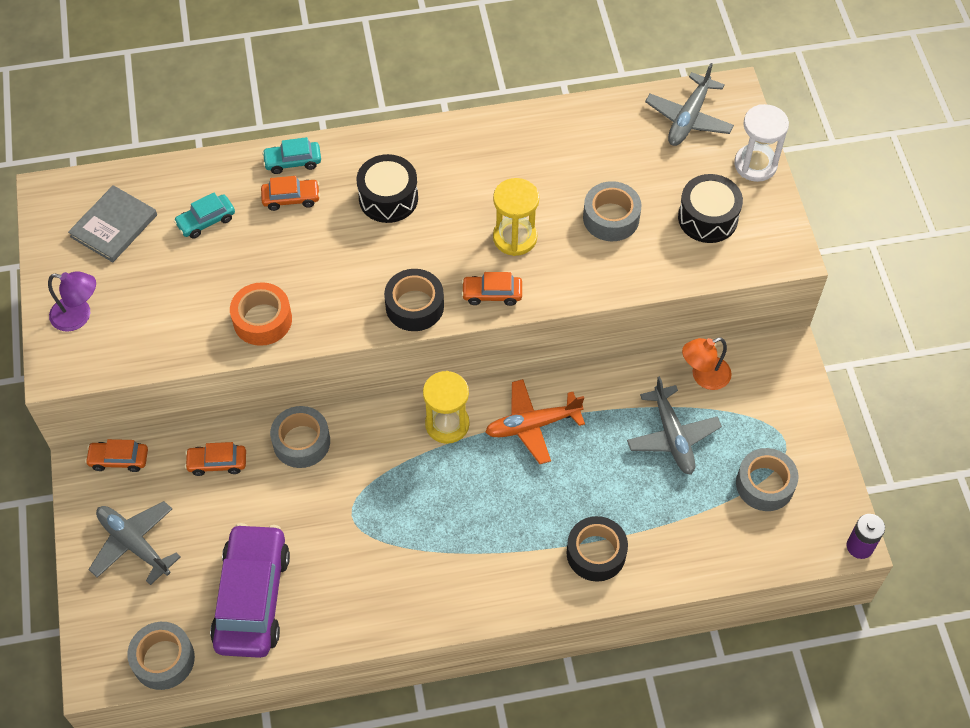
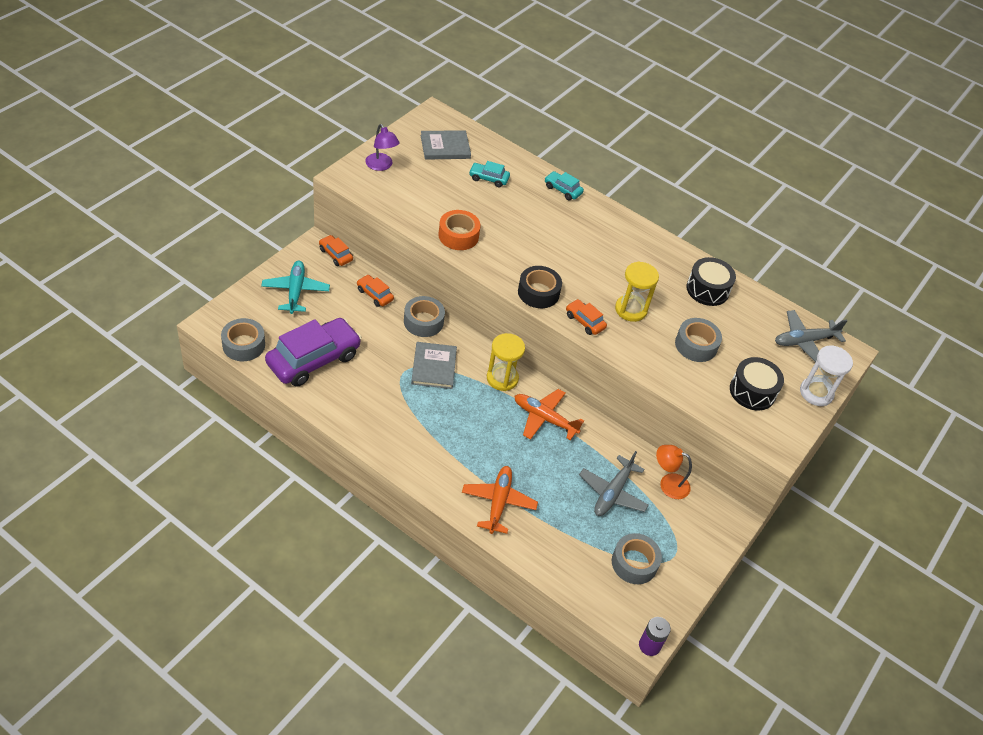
camera: 40 degrees right, 10 degrees down
grey plane [88,501,181,585] -> turquoise plane [261,261,330,314]
orange car [261,176,320,211] -> none
black drum [357,154,418,223] -> black drum moved to [686,257,736,306]
black tape [566,516,628,582] -> orange plane [462,466,538,534]
none -> grey book [411,342,457,389]

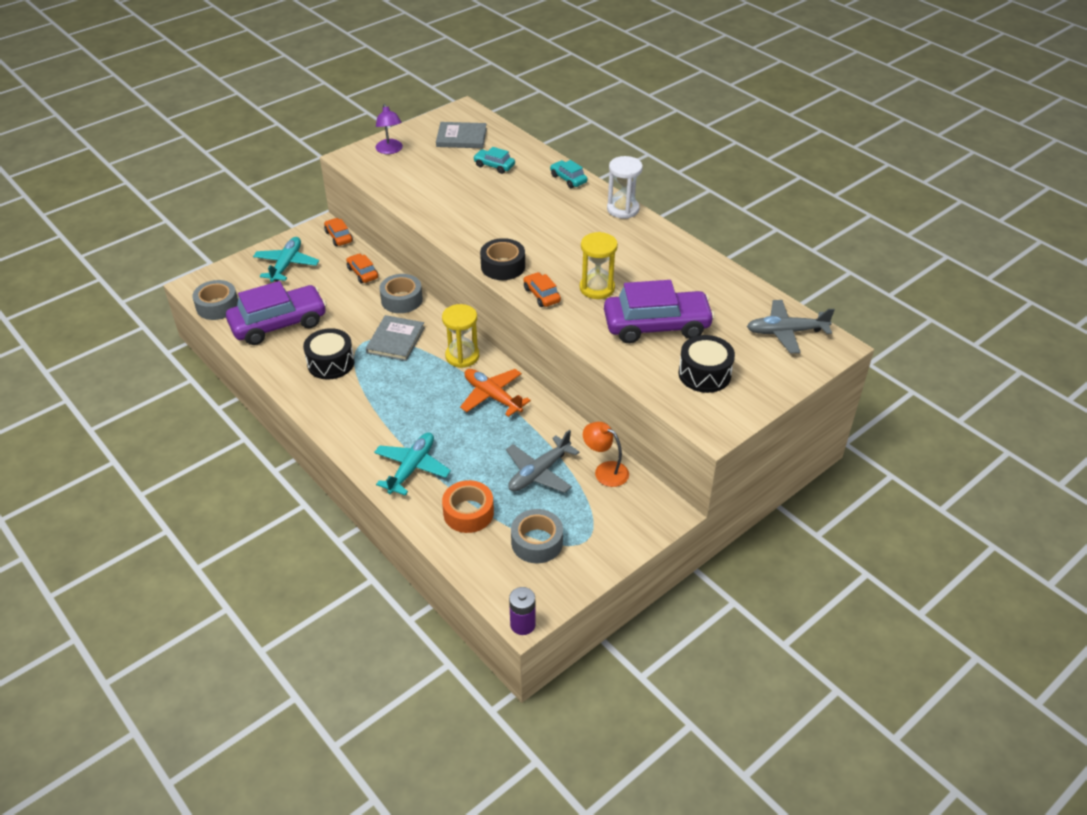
camera: 20 degrees right, 5 degrees down
orange tape [439,210,480,250] -> orange tape moved to [442,480,494,533]
orange plane [462,466,538,534] -> turquoise plane [374,433,451,496]
grey tape [675,318,722,362] -> purple car [604,280,715,343]
black drum [686,257,736,306] -> black drum moved to [303,328,355,379]
white hourglass [800,346,853,406] -> white hourglass moved to [607,156,643,219]

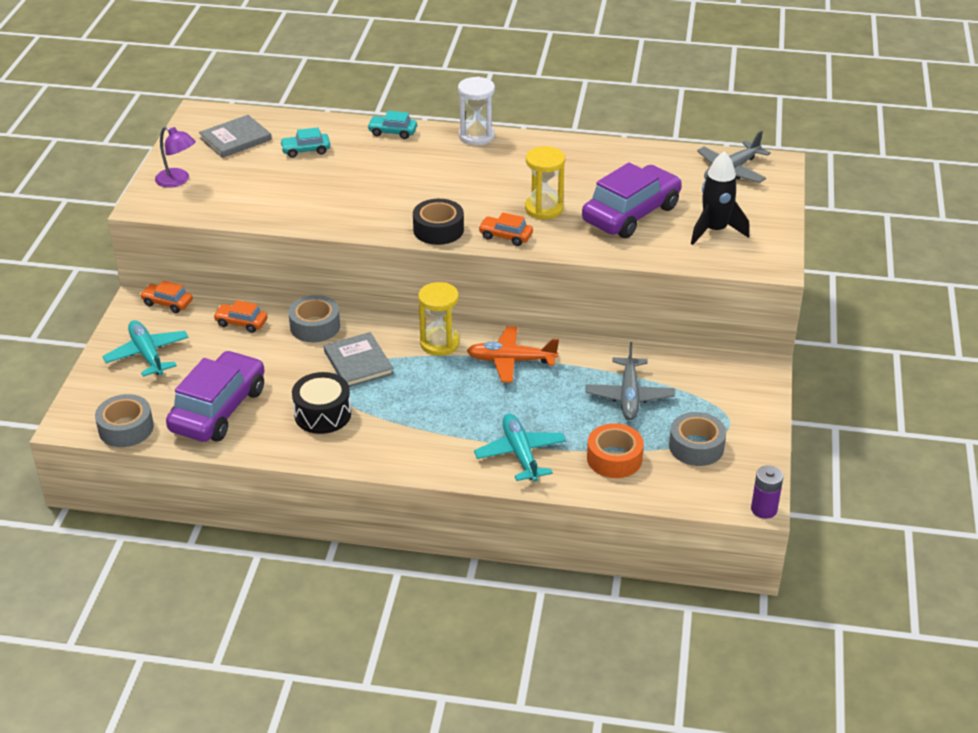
camera: 40 degrees left, 5 degrees down
orange lamp [583,422,629,487] -> none
black drum [678,335,735,393] -> black rocket [691,151,749,245]

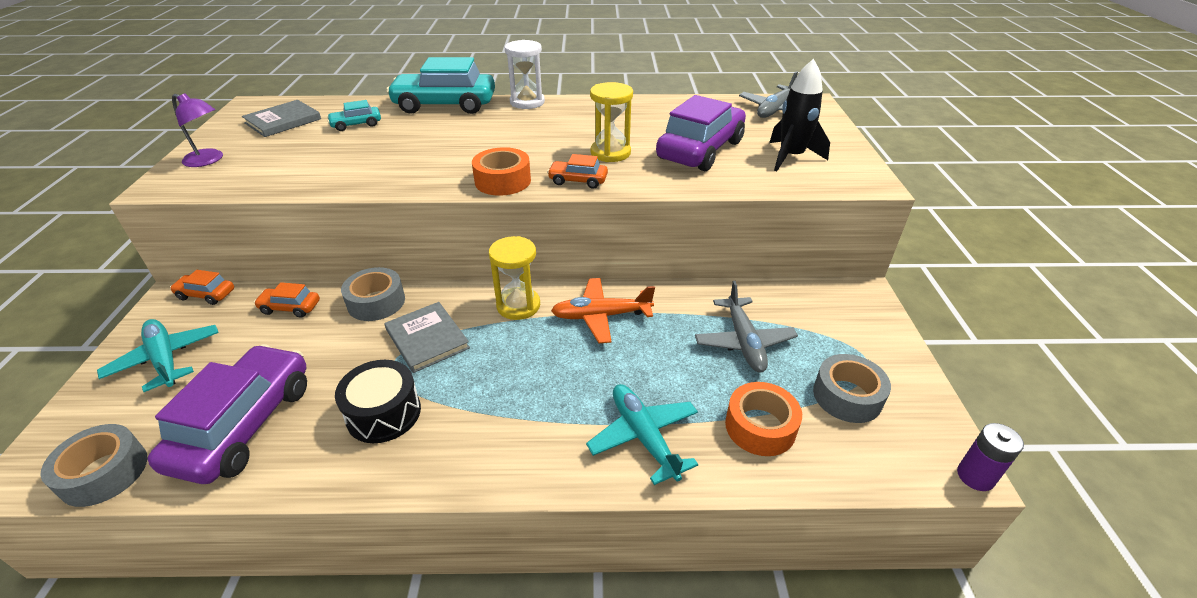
camera: 10 degrees left, 0 degrees up
turquoise car [367,111,417,139] -> turquoise car [386,57,495,114], size x2.16
black tape [413,199,464,245] -> orange tape [472,147,531,196]

